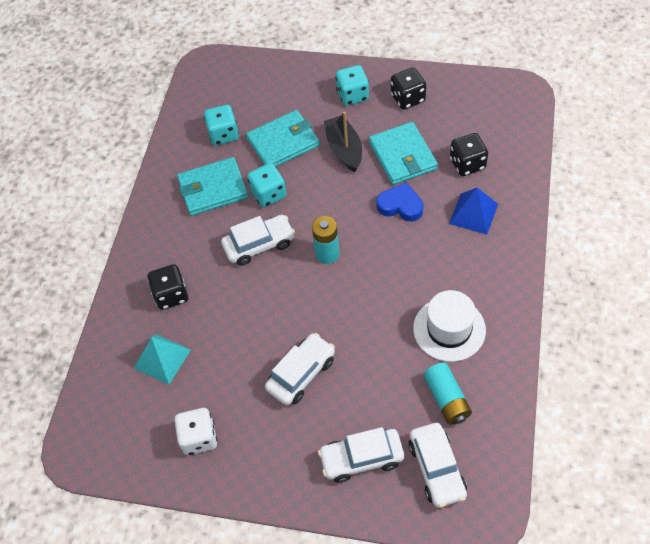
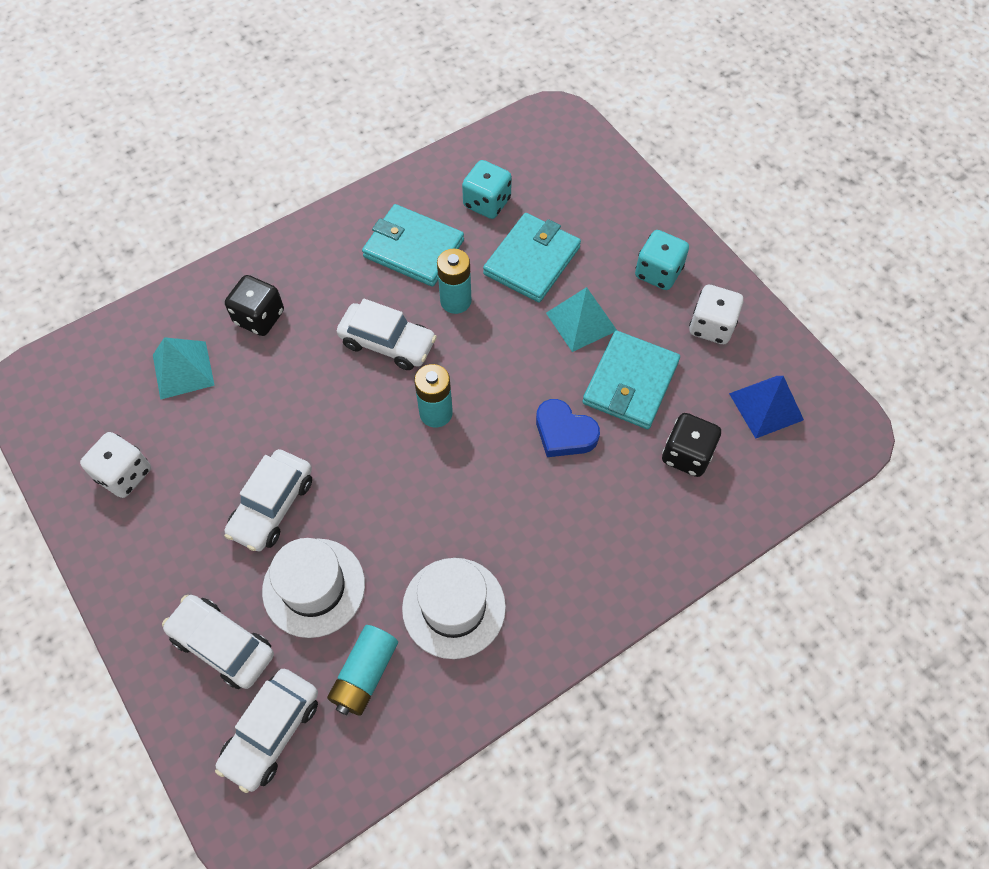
camera: 40 degrees right, 5 degrees up
turquoise wallet [246,110,320,167] -> turquoise wallet turned 75 degrees counterclockwise [483,213,581,302]
turquoise dice [247,163,287,207] -> turquoise battery [437,249,472,314]
white car [265,333,335,405] -> white car turned 120 degrees clockwise [224,449,312,551]
black boat [324,112,362,172] -> turquoise pyramid [546,287,617,352]
blue heart [376,182,423,221] -> blue heart turned 150 degrees clockwise [536,399,600,457]
black dice [391,67,426,110] -> white dice [689,285,743,344]
blue pyramid [449,187,498,235] -> blue pyramid moved to [729,376,804,439]
none -> white hat [262,538,365,638]

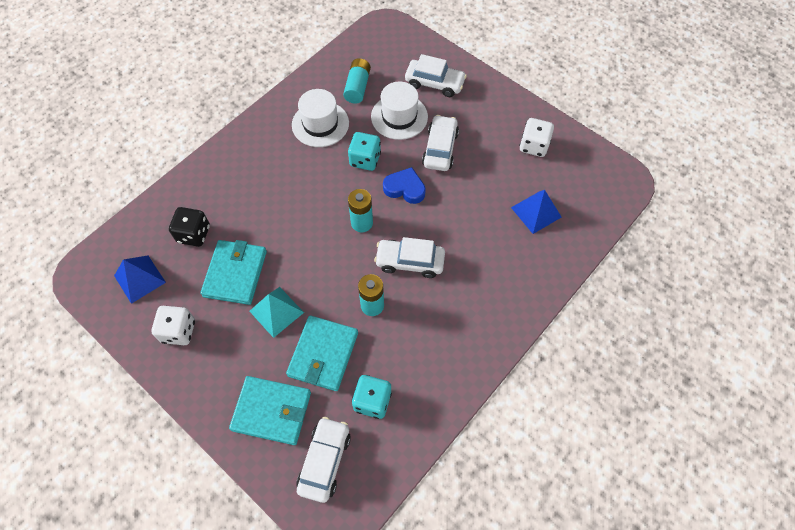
camera: 165 degrees right, 0 degrees up
turquoise pyramid [153,337,215,400] -> blue pyramid [511,190,561,234]
white car [215,669,318,793] -> white car moved to [296,417,351,503]
black dice [225,275,284,336] -> none
turquoise wallet [362,204,464,287] -> turquoise wallet moved to [229,376,311,445]
blue heart [536,399,600,457] -> blue heart moved to [383,167,426,204]
turquoise dice [635,230,689,290] -> turquoise dice moved to [348,132,381,171]

